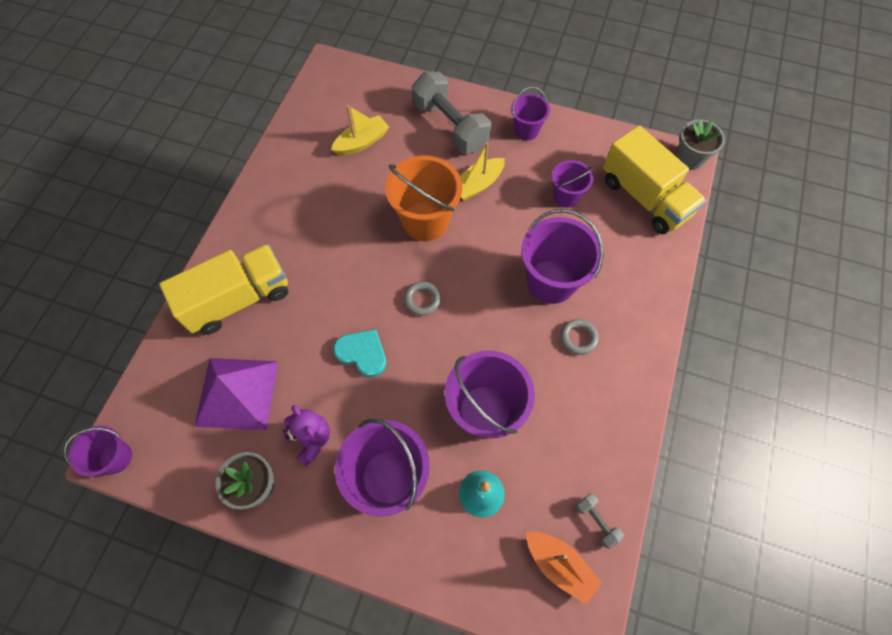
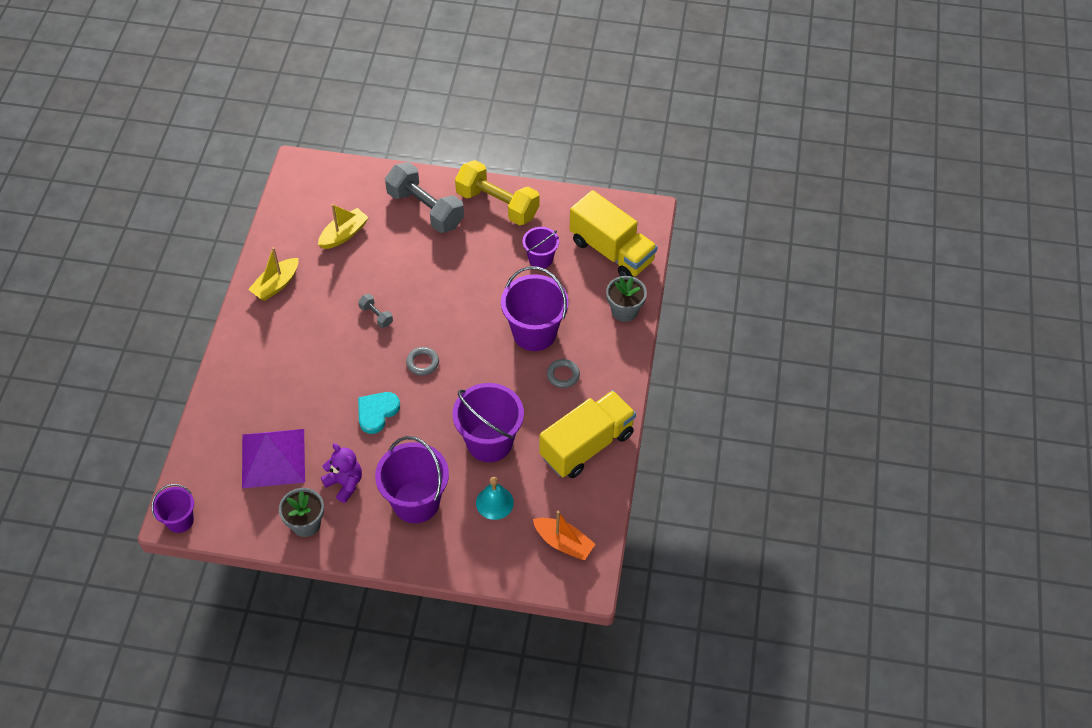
camera: 10 degrees left, 10 degrees down
yellow truck [159,244,288,335] -> yellow truck moved to [539,390,636,478]
turquoise heart [333,329,386,377] -> turquoise heart turned 75 degrees counterclockwise [358,392,400,434]
orange bucket [385,155,462,241] -> none
yellow boat [460,142,505,201] -> yellow boat moved to [248,247,298,301]
purple bucket [511,87,550,141] -> yellow dumbbell [455,160,539,225]
grey dumbbell [576,493,624,549] -> grey dumbbell moved to [358,294,393,328]
grey flower pot [676,120,725,170] -> grey flower pot moved to [606,276,647,322]

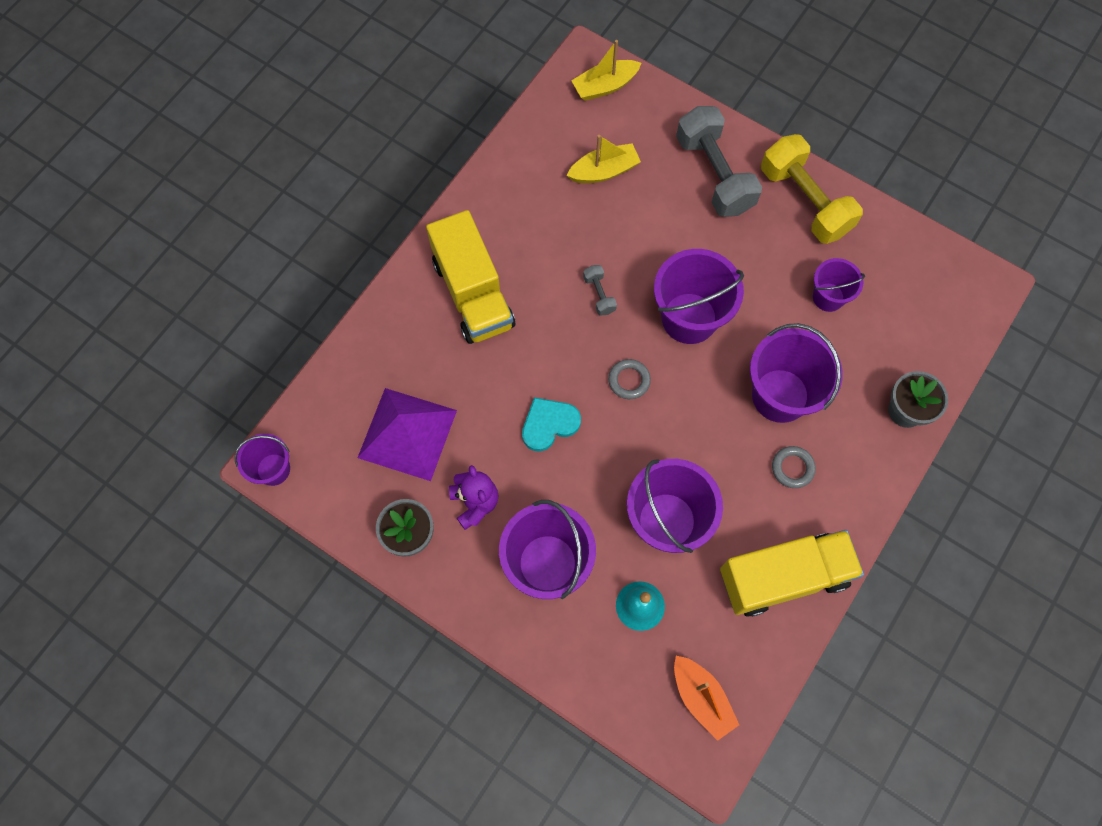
camera: 25 degrees right, 15 degrees up
yellow boat [248,247,298,301] -> yellow boat moved to [571,40,641,101]
yellow truck [570,190,657,277] -> yellow truck moved to [426,210,515,344]
none -> purple bucket [654,249,744,344]

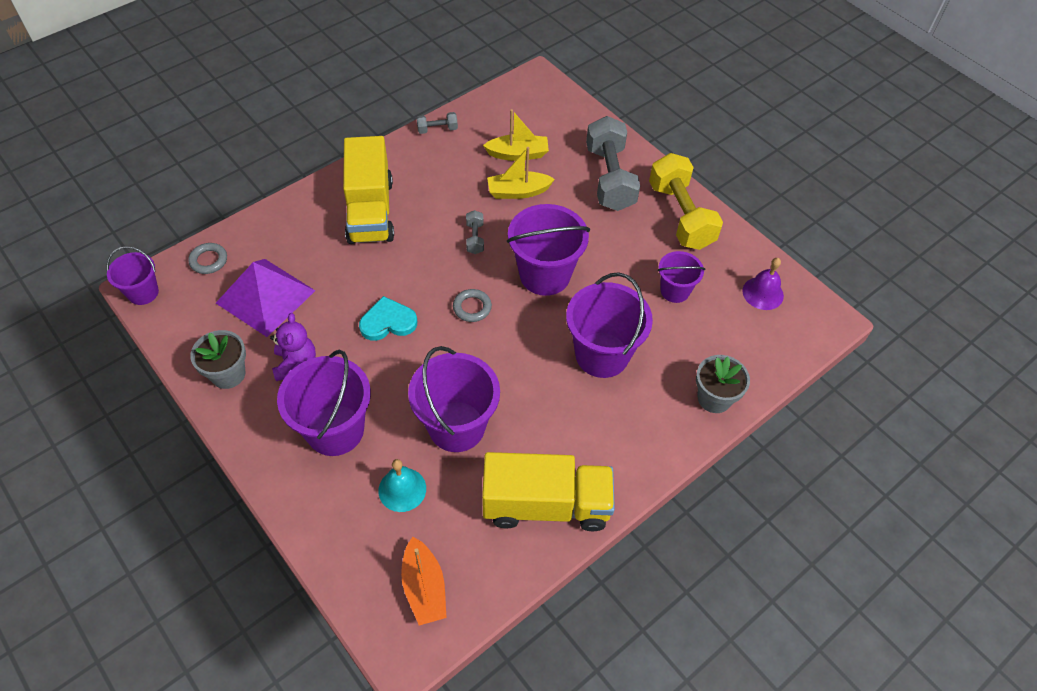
camera: 15 degrees right, 15 degrees down
yellow boat [571,40,641,101] -> yellow boat moved to [487,147,555,199]
grey ring [772,446,816,488] -> grey ring moved to [188,243,227,274]
none -> grey dumbbell [417,112,458,134]
none -> purple bell [742,258,784,310]

